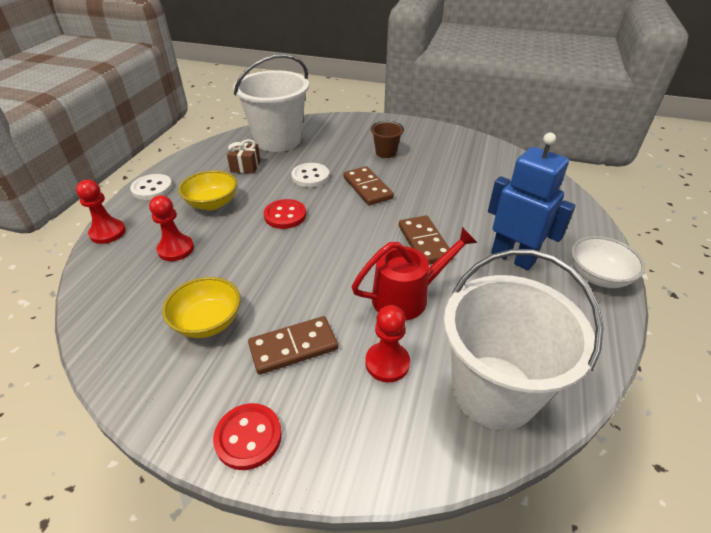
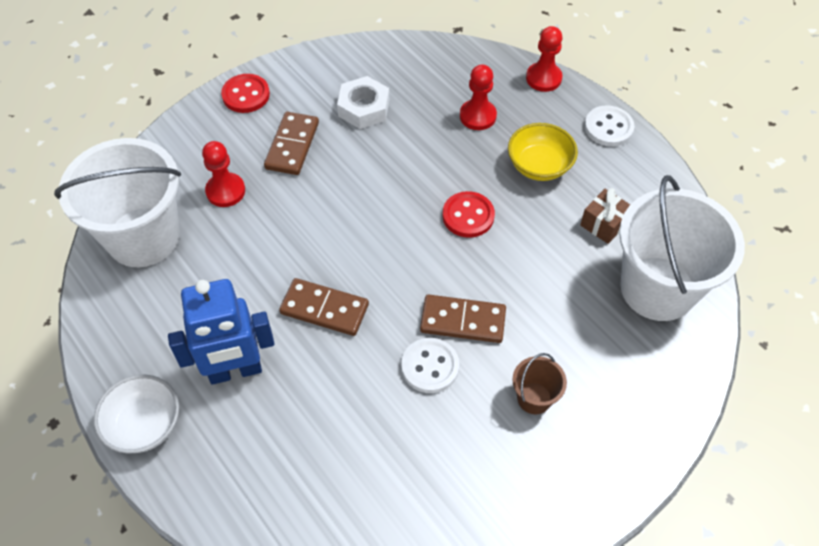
camera: 125 degrees right, 15 degrees up
yellow bowl [162,277,241,338] -> white nut [337,76,389,129]
white button [291,163,329,187] -> white button moved to [401,338,459,393]
red watering can [352,227,477,320] -> none

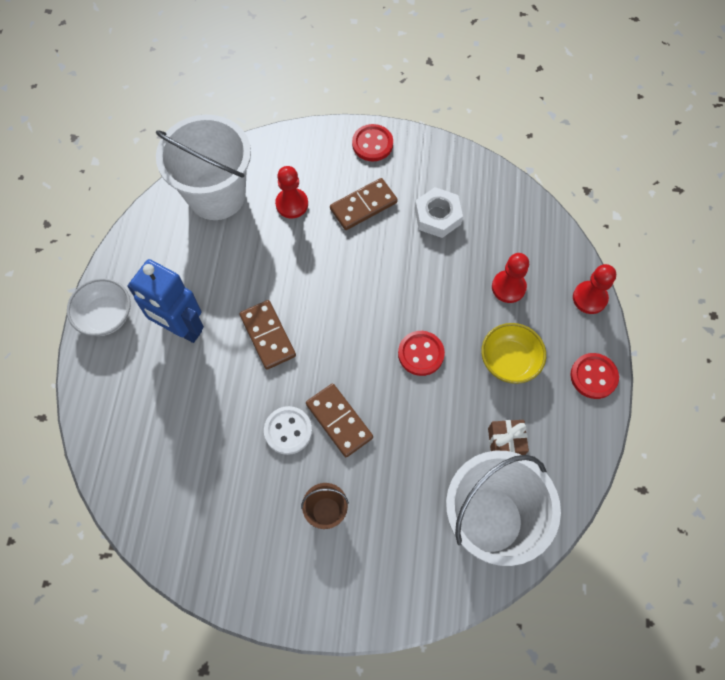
camera: 45 degrees right, 10 degrees up
white button [584,105,634,147] -> red button [570,353,619,399]

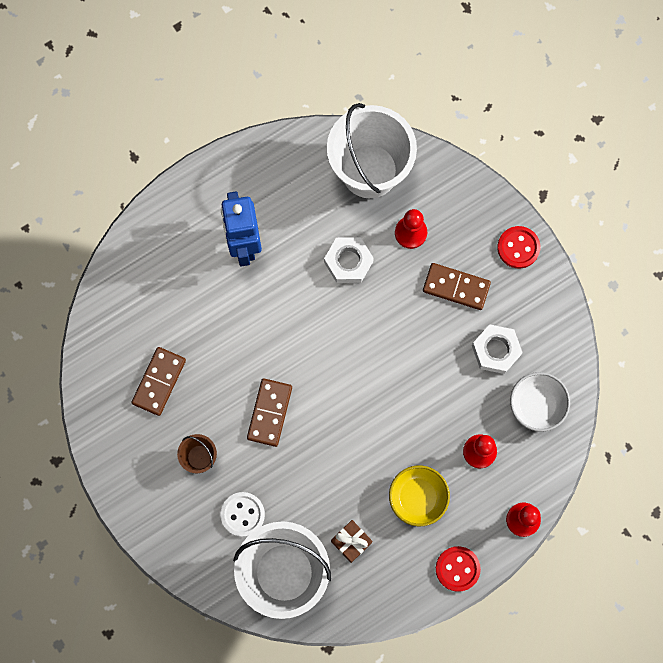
camera: 50 degrees right, 10 degrees up
white bowl [67,278,131,336] -> white bowl moved to [510,372,570,432]
brown domino [240,300,296,370] -> brown domino moved to [131,347,186,416]
white button [264,406,312,455] -> white button moved to [220,492,265,537]
red button [398,331,445,376] -> none
none -> white nut [324,237,374,283]

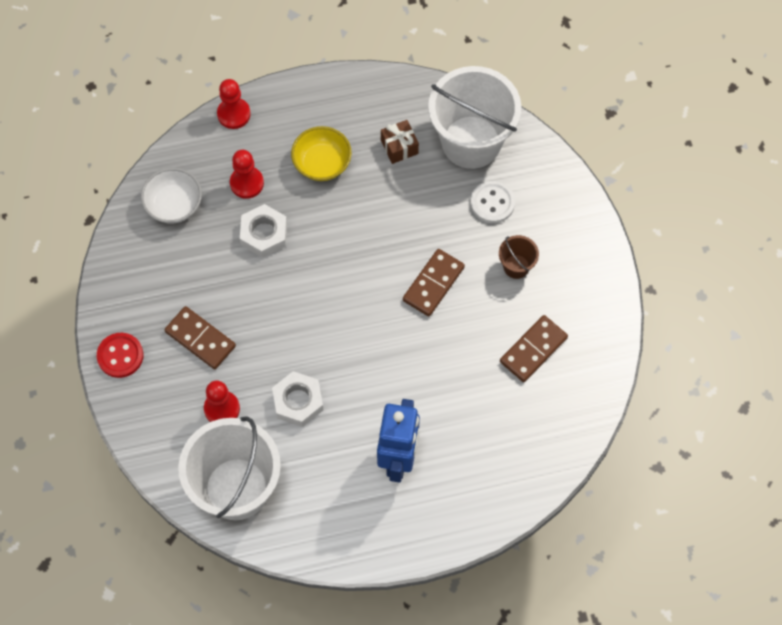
camera: 160 degrees left, 10 degrees down
red button [436,546,481,592] -> none
white nut [472,324,523,374] -> white nut moved to [240,204,287,258]

